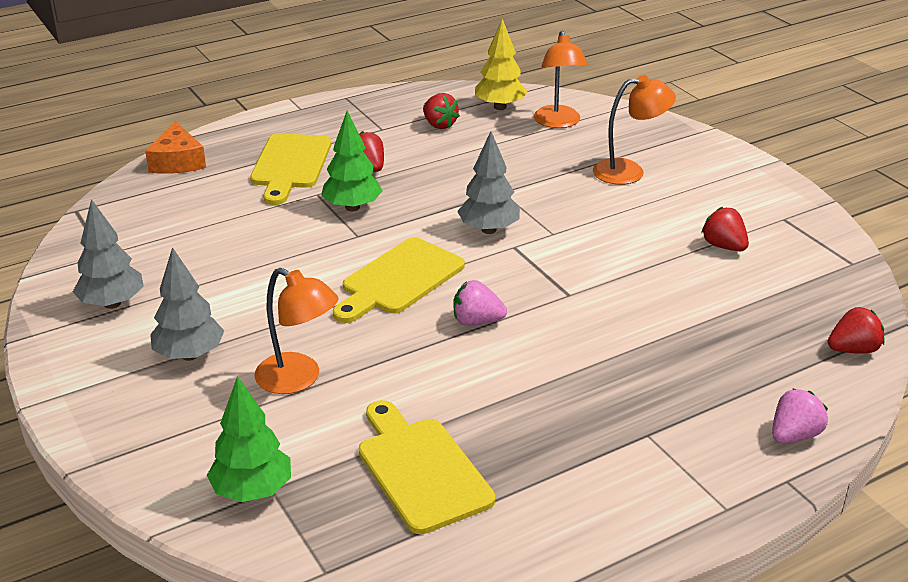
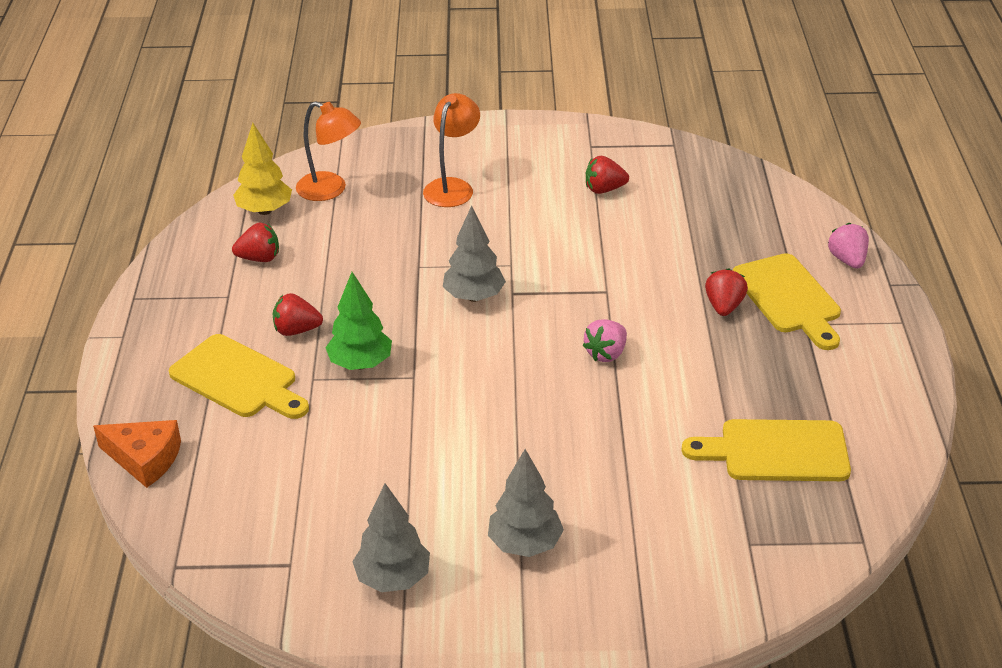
camera: 60 degrees left, 5 degrees up
green tree [207,376,291,502] -> none
orange lamp [254,268,338,394] -> none
yellow cutting board [333,237,465,323] -> yellow cutting board moved to [733,253,841,350]
red strawberry [828,307,885,354] -> red strawberry moved to [705,268,748,316]

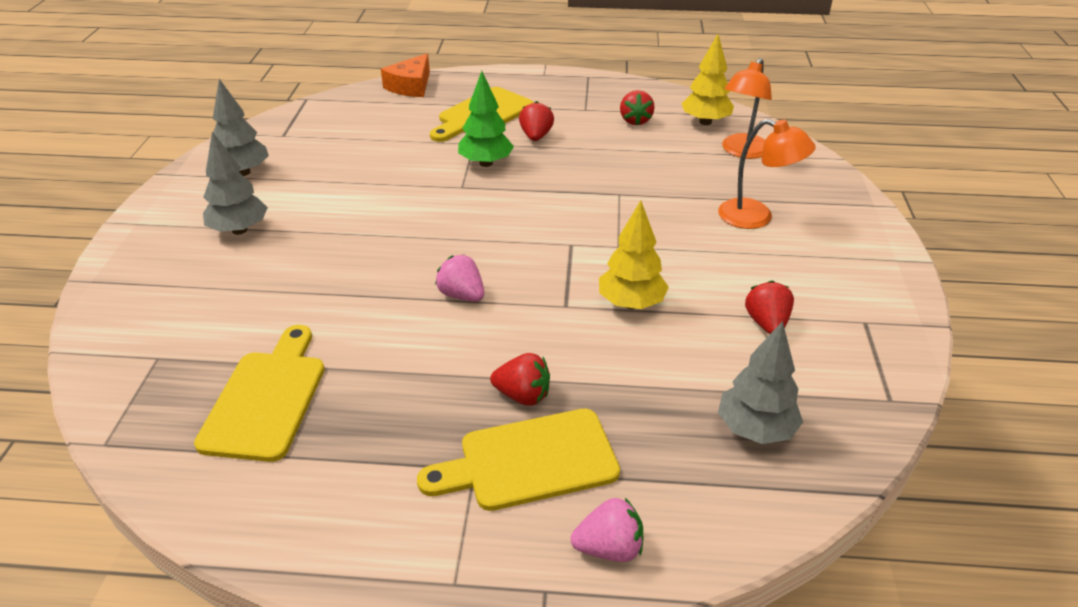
camera: 95 degrees right, 0 degrees up
grey tree [443,205,506,302] -> grey tree moved to [718,321,803,444]
none -> yellow tree [599,200,669,309]

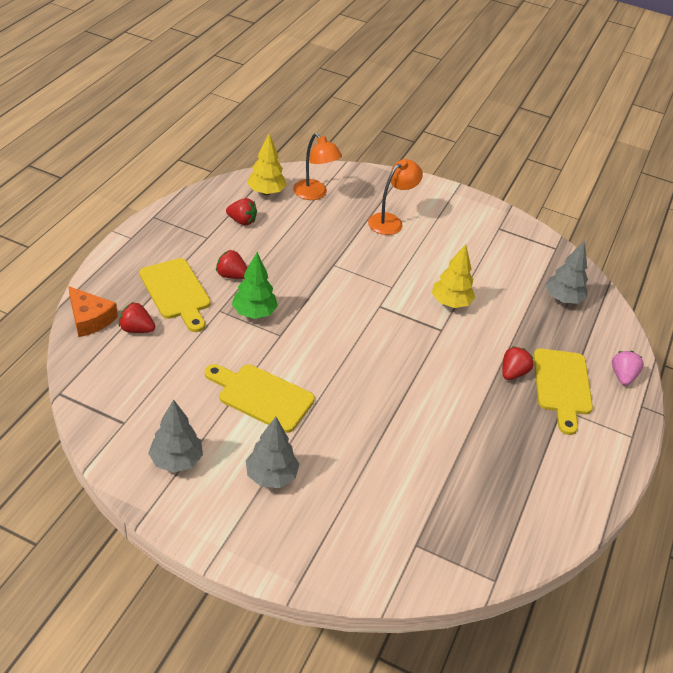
camera: 75 degrees left, 5 degrees up
yellow cutting board [194,325,325,462] -> yellow cutting board moved to [205,364,315,433]
pink strawberry [435,254,484,302] -> none
red strawberry [745,281,794,334] -> red strawberry moved to [119,302,155,333]

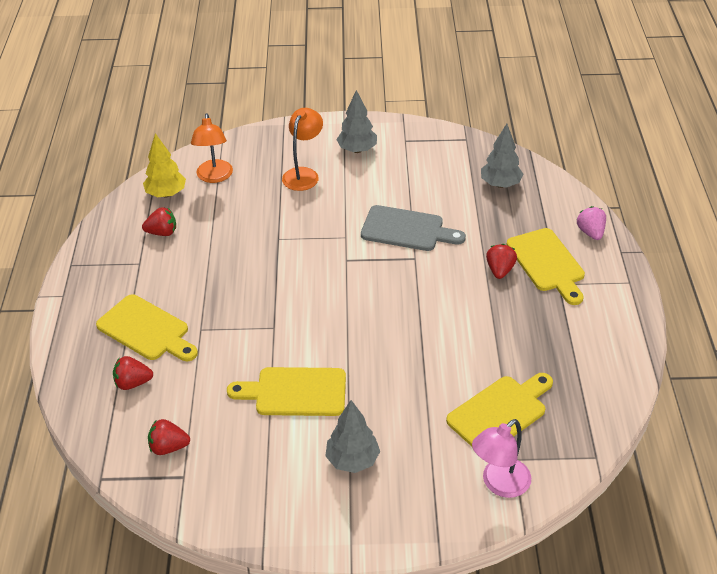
camera: 20 degrees left, 0 degrees up
orange cheese [68,286,118,337] -> none
grey tree [148,399,203,473] -> grey tree moved to [336,90,377,153]
red strawberry [216,250,247,279] -> red strawberry moved to [148,419,190,455]
green tree [232,252,278,319] -> none
orange lamp [293,133,342,200] -> orange lamp turned 60 degrees clockwise [191,113,233,183]
yellow tree [432,244,475,308] -> grey cutting board [361,205,466,251]
none -> yellow cutting board [446,373,553,447]
none -> pink lamp [472,419,531,498]

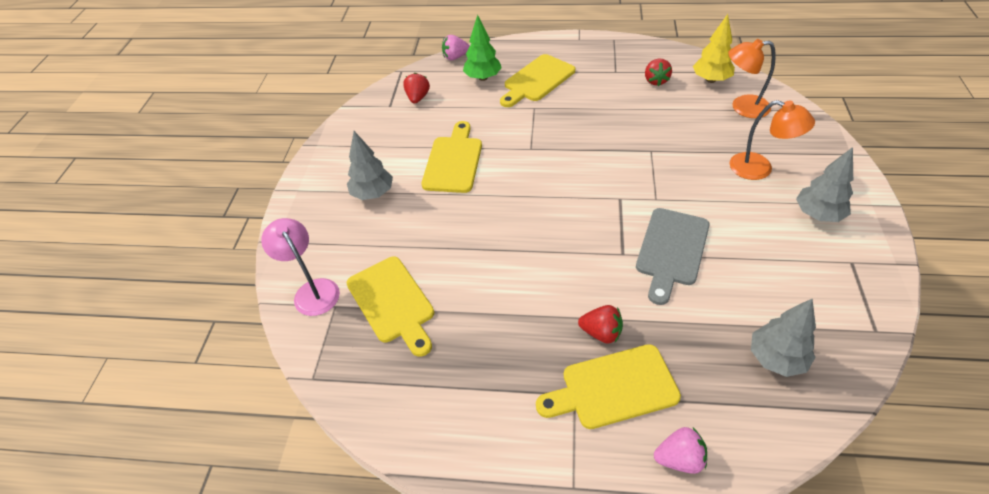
camera: 100 degrees right, 5 degrees up
red strawberry [113,356,153,390] -> green tree [463,14,502,81]
none -> pink strawberry [442,35,470,60]

